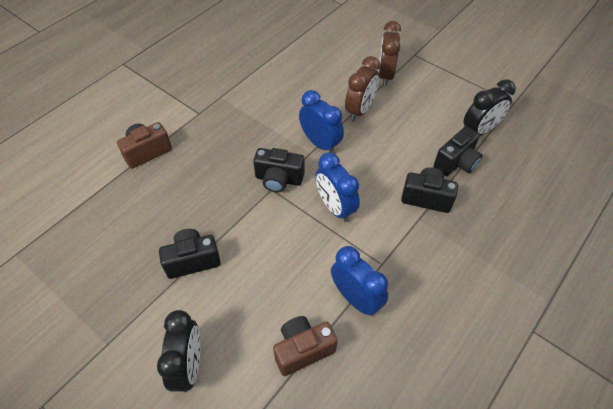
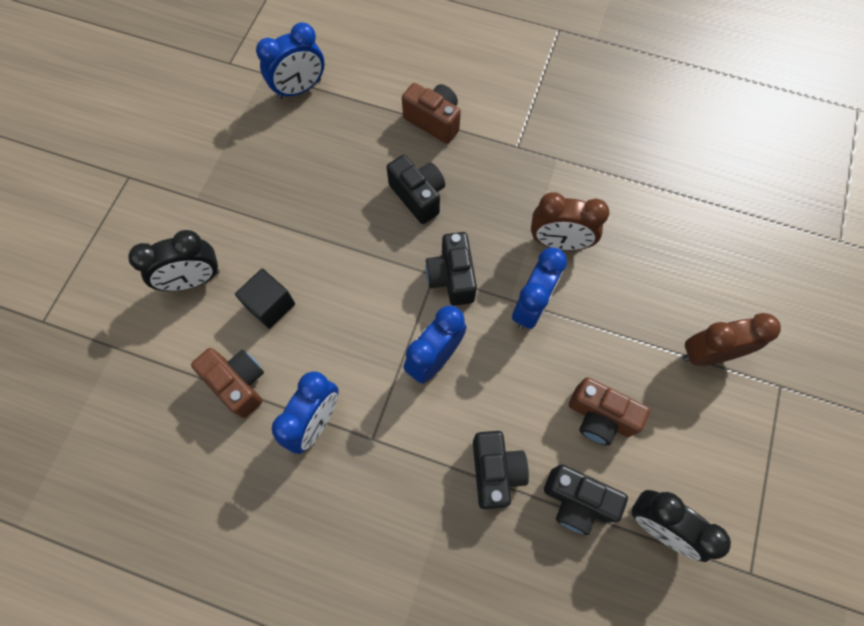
camera: 70 degrees right, 15 degrees up
black camera [159,229,221,279] -> black camera moved to [387,155,445,224]
brown clock [345,56,380,121] -> brown clock moved to [531,192,609,251]
none -> black cube [235,269,295,329]
none -> blue clock [256,22,325,99]
none -> brown camera [569,377,650,446]

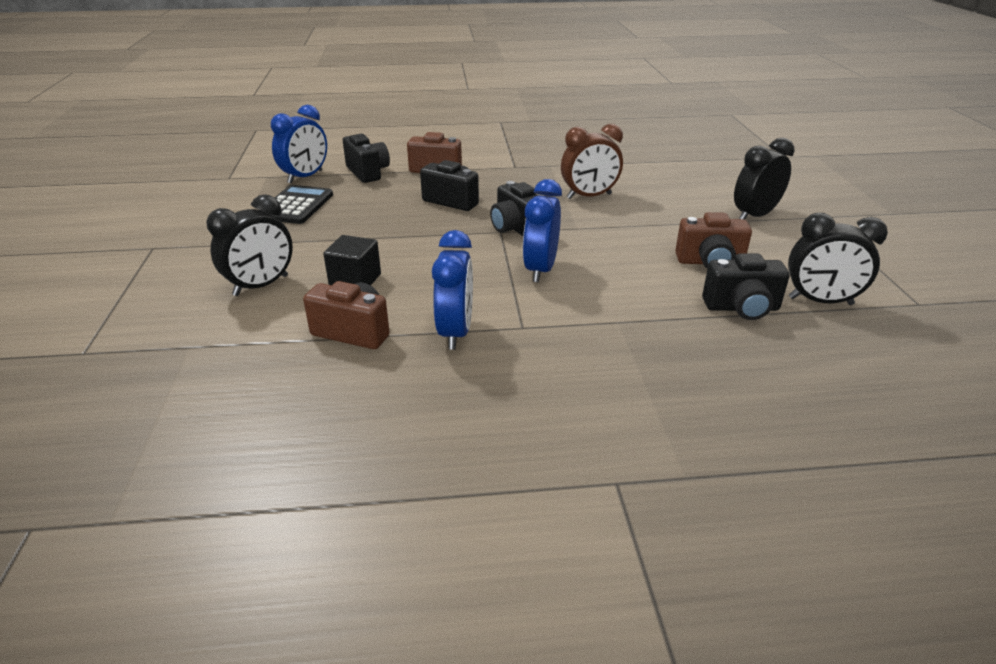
camera: 25 degrees left, 35 degrees down
black camera [473,431,529,509] -> black camera moved to [343,134,390,183]
blue clock [512,247,567,329] -> none
brown clock [682,313,781,366] -> black clock [734,138,795,220]
none -> black calculator [269,185,333,224]

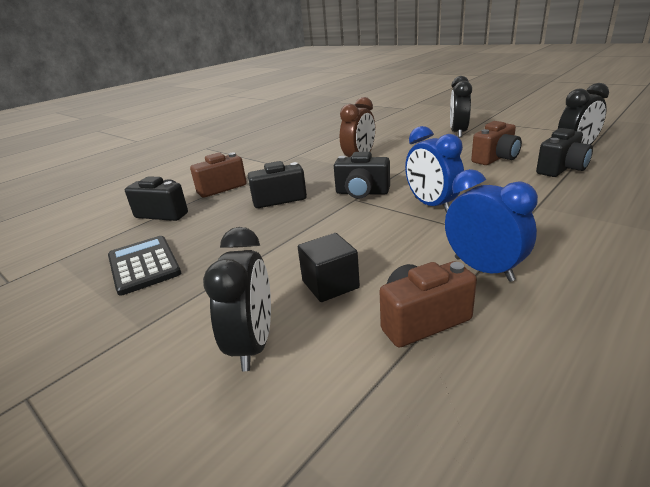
camera: 40 degrees left, 5 degrees down
blue clock [271,105,327,184] -> none

